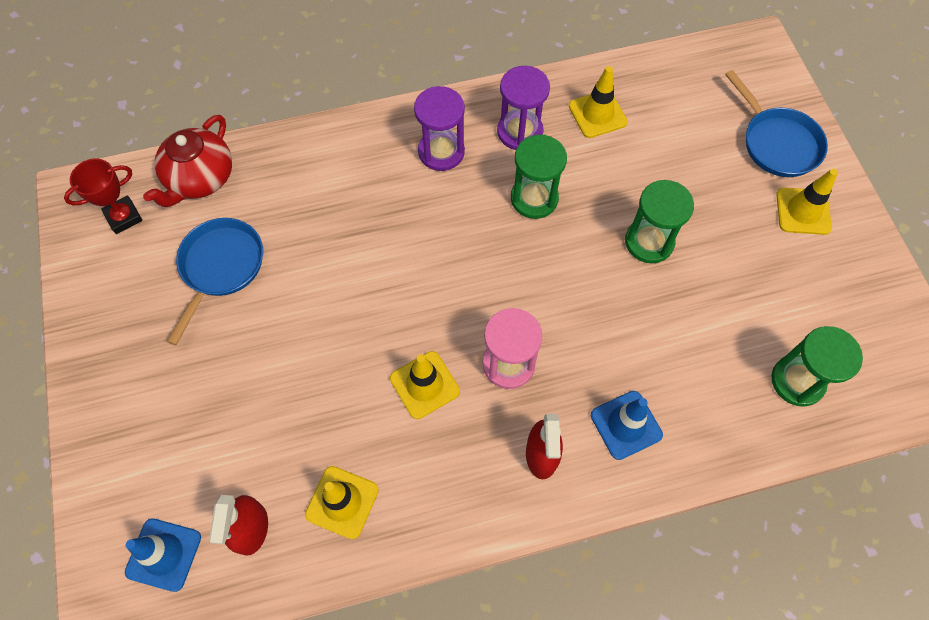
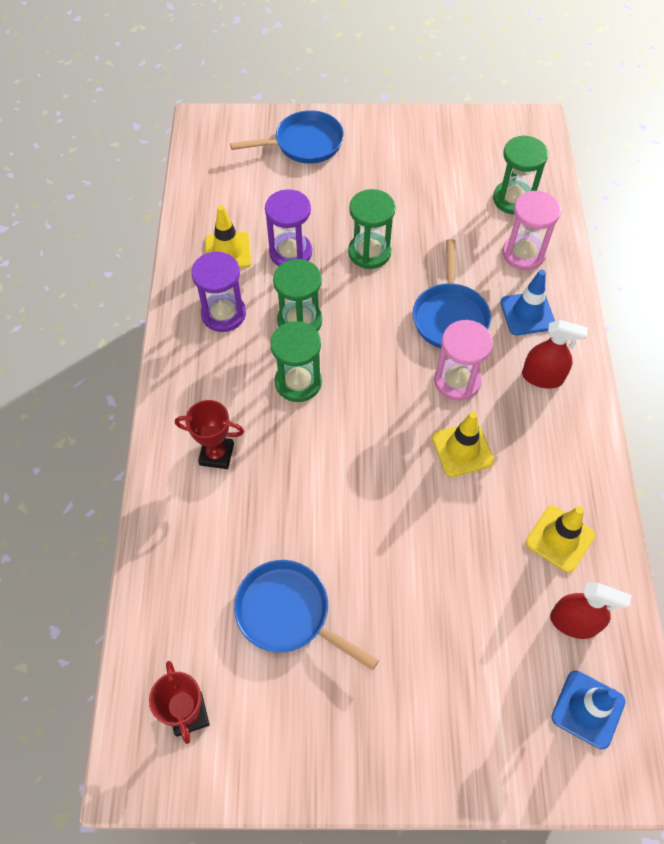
camera: 75 degrees left, 5 degrees down
red teapot [143,115,232,207] -> none
purple hourglass [414,86,465,171] -> purple hourglass moved to [265,189,312,266]
yellow traffic cone [776,169,838,235] -> none
none -> red trophy [175,400,244,469]
none -> green hourglass [270,321,322,402]
none -> blue pan [413,239,491,348]
none -> pink hourglass [502,191,561,270]

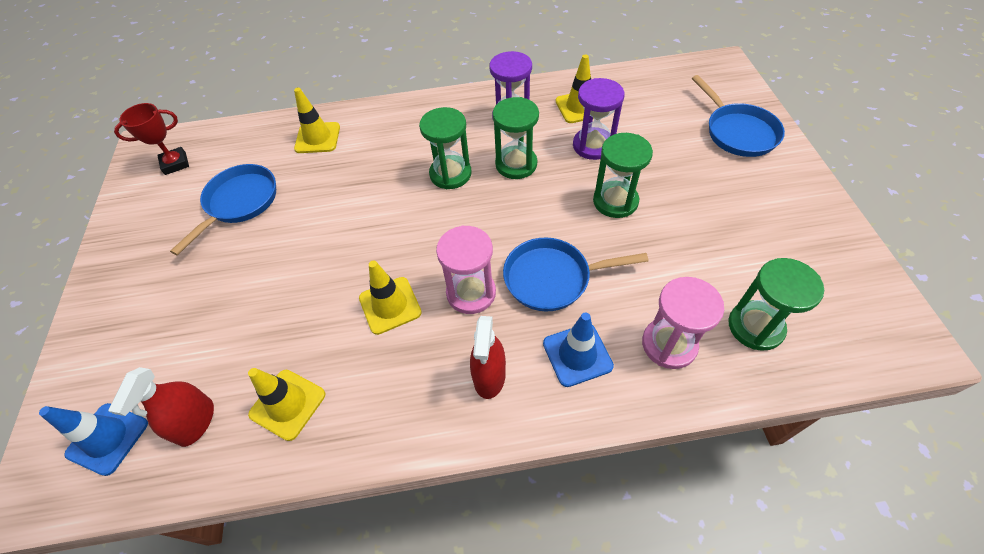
camera: 85 degrees right, 5 degrees down
red trophy [175,400,244,469] -> none
none -> yellow traffic cone [294,88,340,153]

